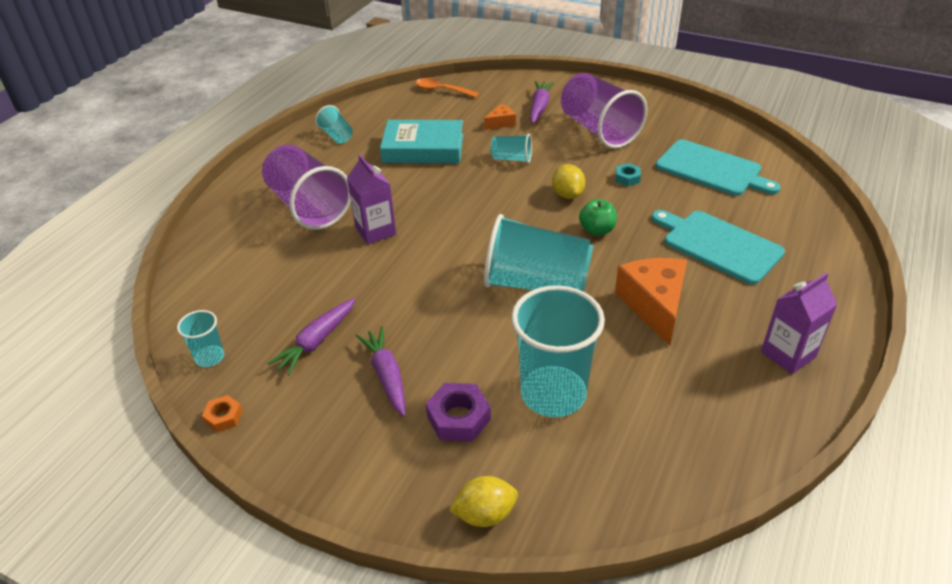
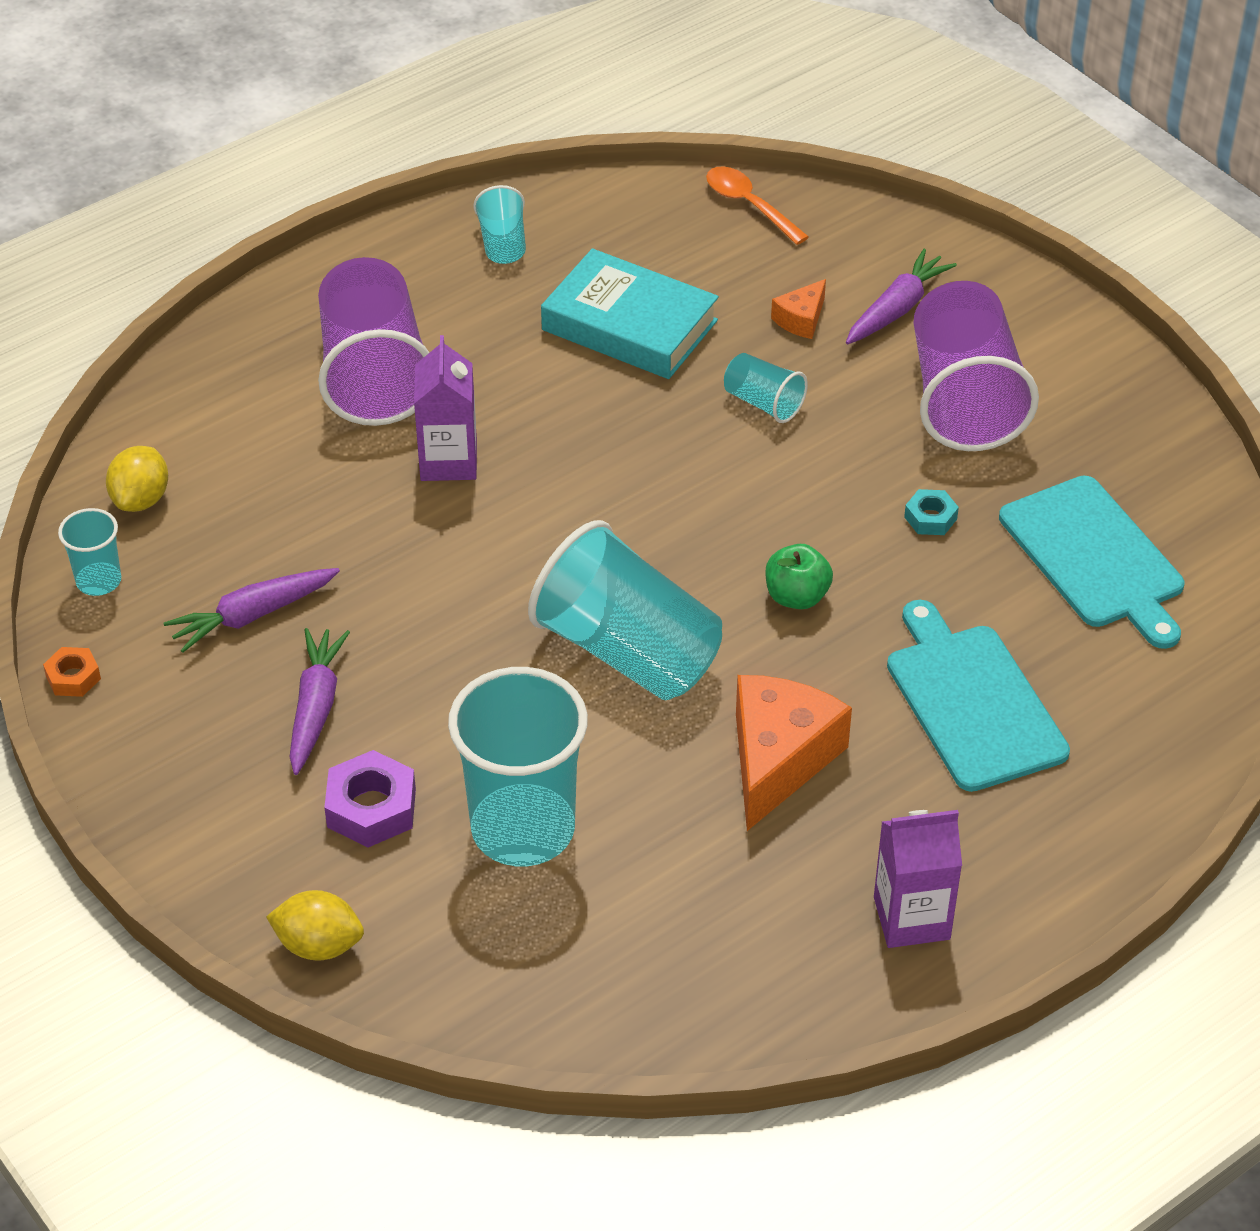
camera: 25 degrees right, 5 degrees up
orange cheese [484,104,516,130] -> orange cheese turned 135 degrees clockwise [771,279,826,339]
yellow lemon [552,164,585,199] -> yellow lemon moved to [106,446,168,512]

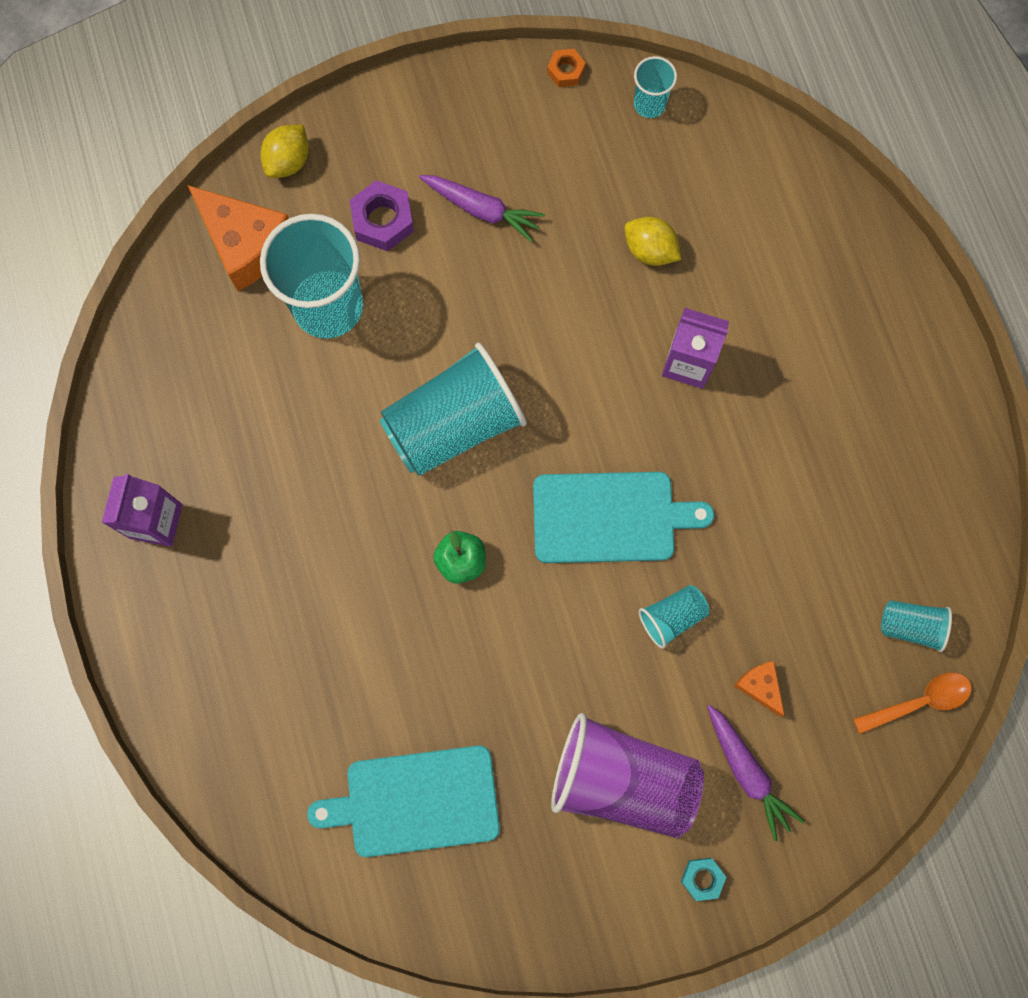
camera: 110 degrees right, 30 degrees up
yellow lemon [106,446,168,512] -> yellow lemon moved to [625,217,681,266]
purple carrot [164,568,340,653] -> none
purple cup [318,257,429,426] -> none
turquoise cup [473,185,526,264] -> turquoise cup moved to [881,600,952,652]
turquoise book [541,248,719,379] -> none
orange cheese [736,675,852,831] -> orange cheese moved to [188,185,289,291]
turquoise cutting board [887,600,1070,792] -> turquoise cutting board moved to [533,472,714,563]
turquoise nut [904,489,959,535] -> turquoise nut moved to [681,858,726,901]

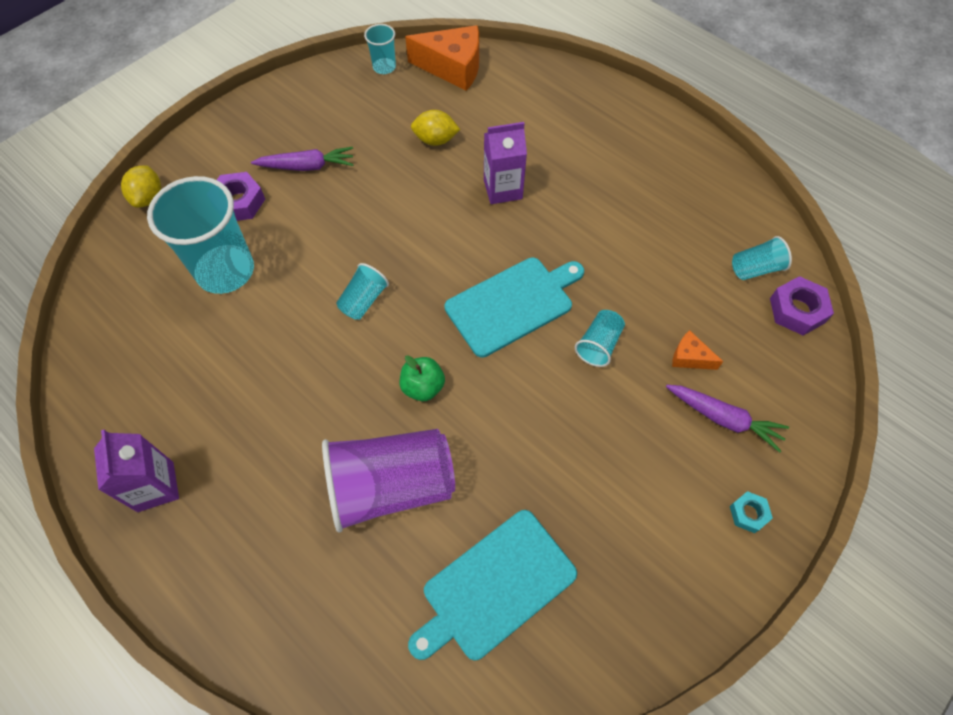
camera: 30 degrees left, 15 degrees down
orange cheese [188,185,289,291] -> orange cheese moved to [405,25,479,91]
turquoise cup [380,342,527,476] -> turquoise cup [336,263,389,320], size x0.47
orange nut [547,49,586,87] -> none
purple cup [551,713,704,838] -> purple cup moved to [322,429,455,533]
orange spoon [853,673,972,734] -> purple nut [770,276,834,336]

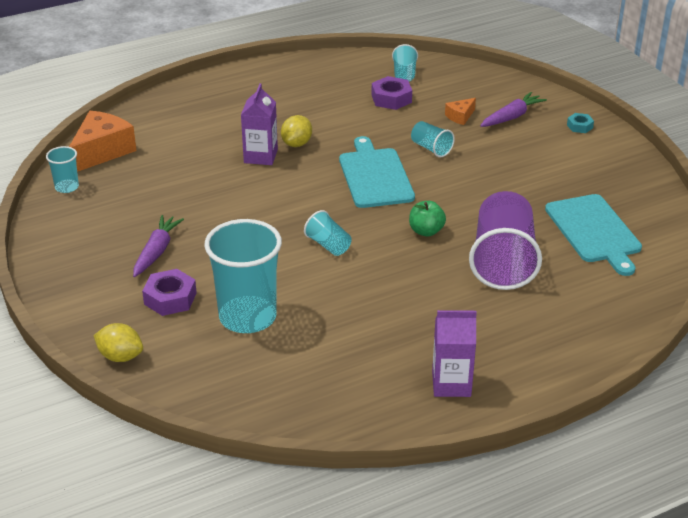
camera: 70 degrees left, 25 degrees down
yellow lemon [411,110,460,146] -> yellow lemon moved to [281,115,312,147]
purple nut [770,276,834,336] -> purple nut moved to [371,76,412,110]

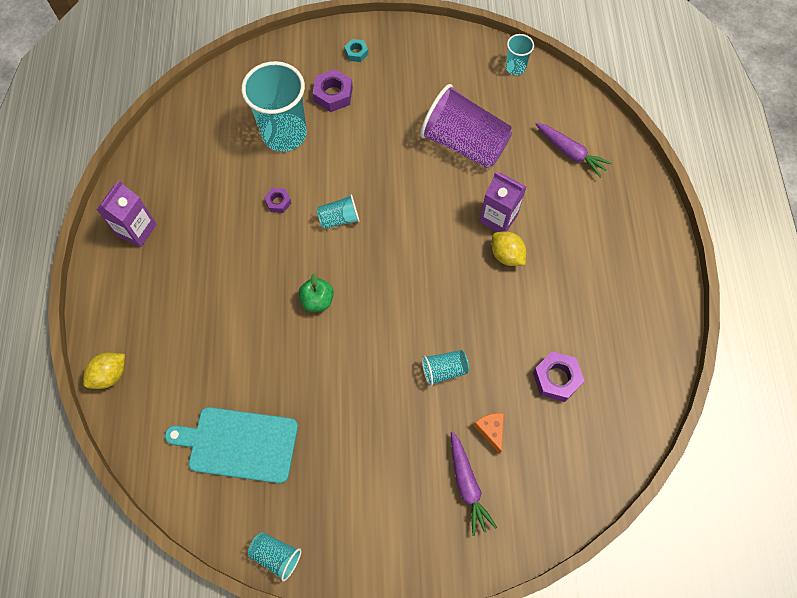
camera: 115 degrees right, 30 degrees up
orange cheese [69,111,137,172] -> none
yellow lemon [93,323,143,362] -> yellow lemon moved to [83,352,125,389]
purple carrot [133,215,184,277] -> purple carrot moved to [536,123,612,178]
turquoise cutting board [339,136,415,208] -> none
turquoise cup [392,44,418,82] -> turquoise cup moved to [248,532,301,582]
purple cup [469,191,542,290] -> purple cup moved to [420,84,512,168]
turquoise nut [567,113,594,133] -> turquoise nut moved to [344,39,368,62]
none -> purple nut [264,188,291,213]

